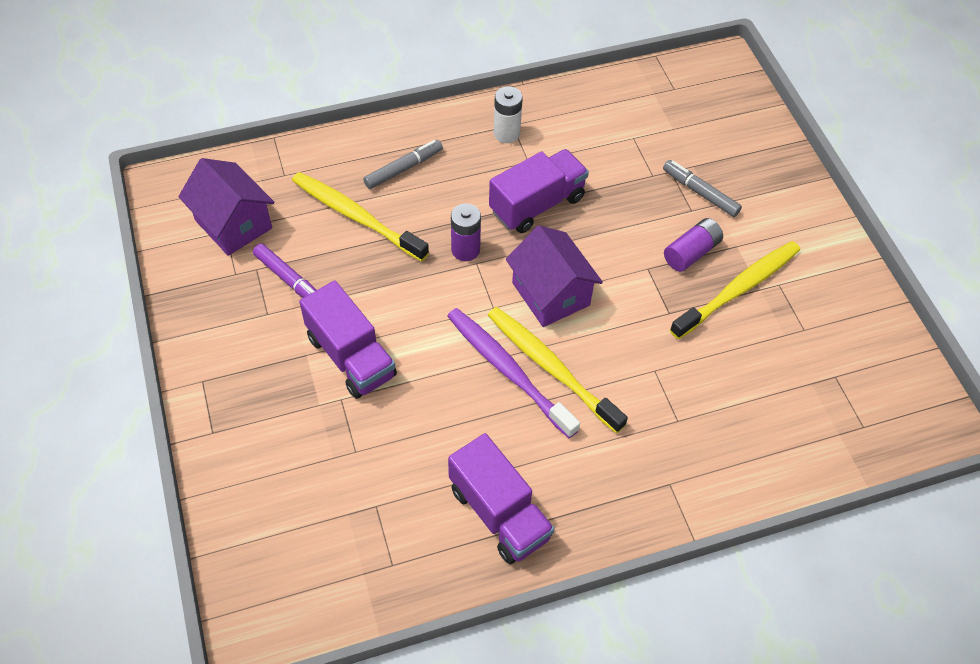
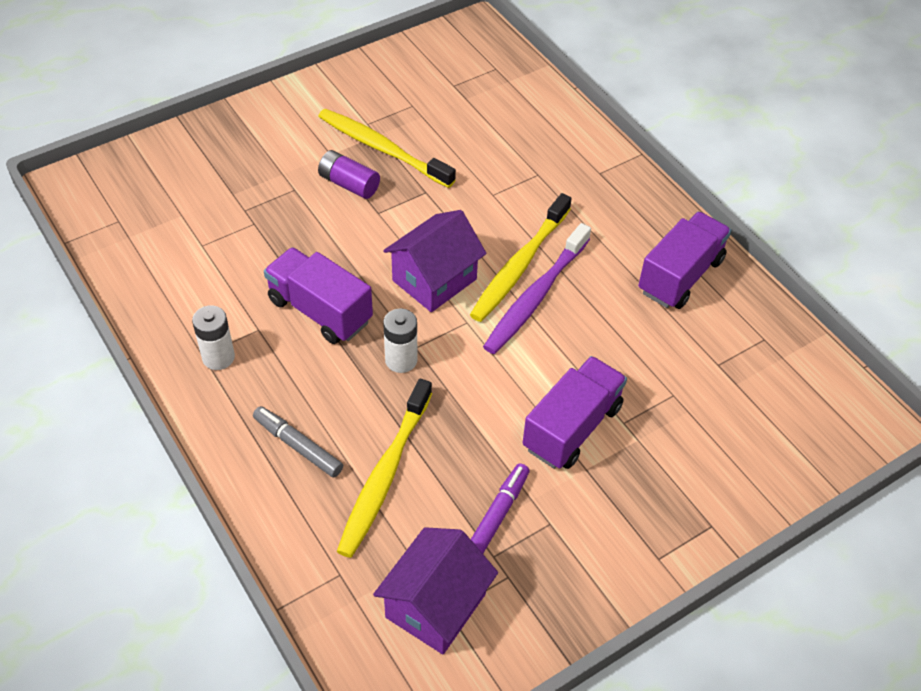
camera: 105 degrees left, 5 degrees down
purple battery [451,203,481,261] -> white battery [383,308,418,373]
grey marker [663,160,742,217] -> none

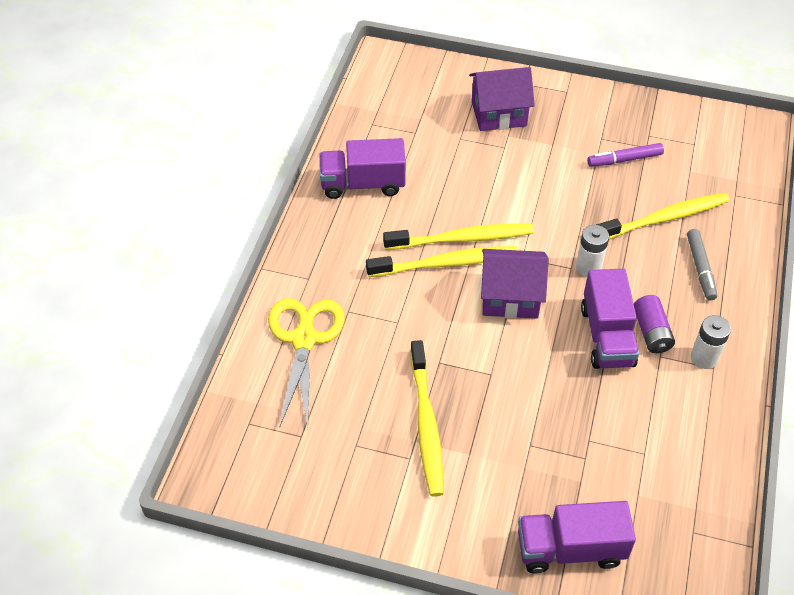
camera: 130 degrees left, 0 degrees up
purple battery [318,150,380,199] -> purple battery moved to [634,295,675,353]
purple house [373,527,498,654] -> purple house moved to [469,67,535,131]
purple toothbrush [483,223,591,354] -> yellow toothbrush [383,224,534,250]
purple truck [523,356,627,469] -> purple truck moved to [518,501,636,573]
none -> yellow scissors [268,298,345,427]

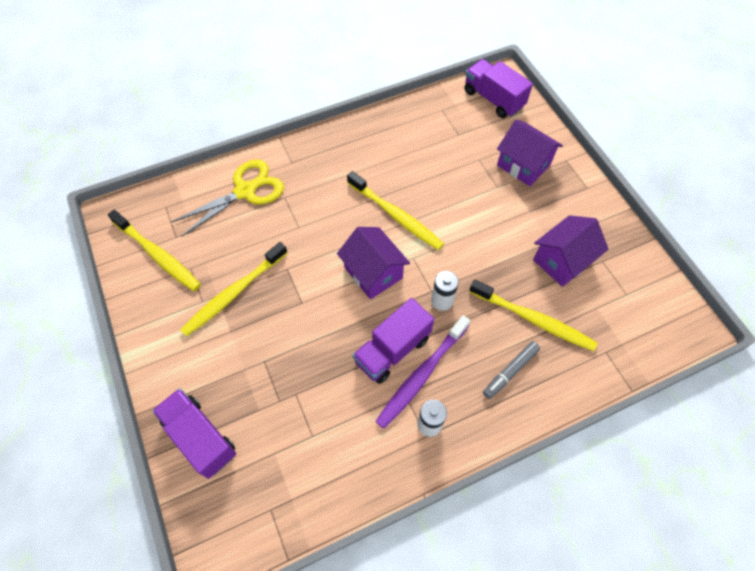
camera: 50 degrees right, 10 degrees up
purple truck [319,138,406,199] -> purple truck moved to [464,59,533,118]
yellow toothbrush [366,246,518,277] -> yellow toothbrush moved to [108,210,201,291]
purple marker [587,143,664,167] -> purple house [533,215,608,287]
purple battery [634,295,675,353] -> purple toothbrush [375,315,470,429]

